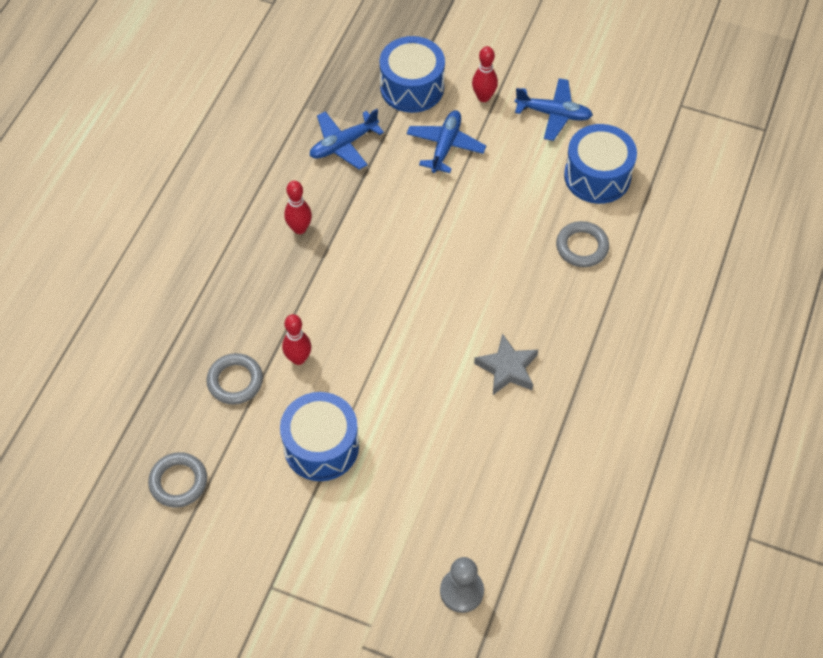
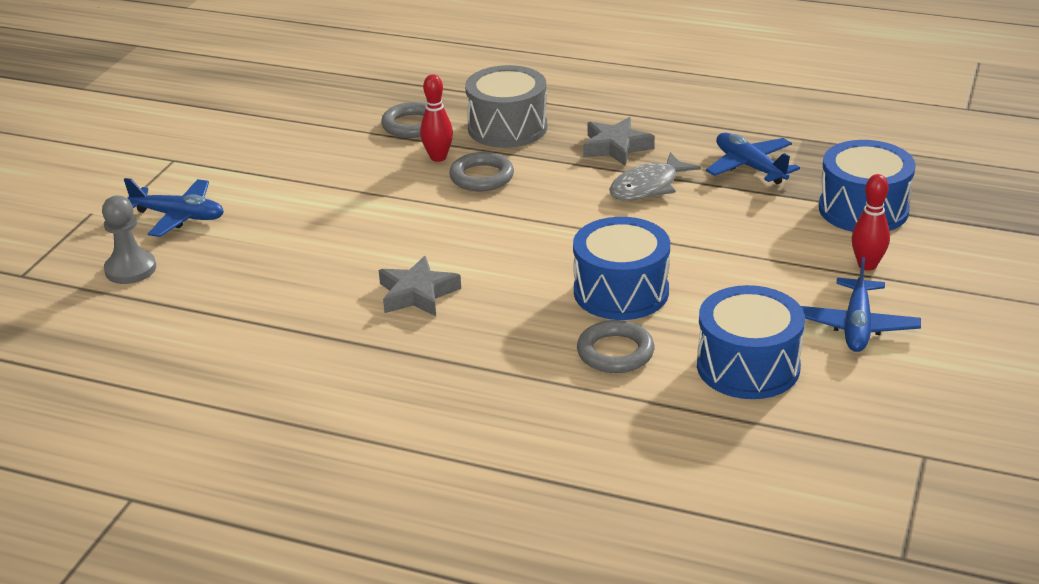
camera: 90 degrees right, 25 degrees down
grey ring [148,452,207,508] -> grey ring moved to [449,152,514,191]
blue drum [280,392,359,481] -> blue drum moved to [573,217,670,320]
red bowling pin [284,181,312,234] -> grey star [583,117,655,166]
blue plane [407,110,486,173] -> blue plane moved to [124,178,224,237]
none -> grey drum [465,65,547,148]
none -> grey fish [609,152,701,201]

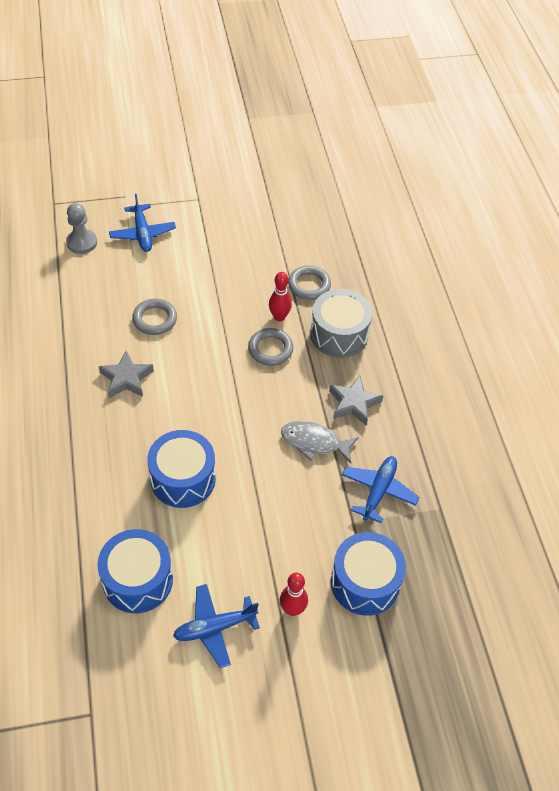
camera: 55 degrees right, 20 degrees up
grey ring [577,320,654,373] -> grey ring moved to [132,299,177,335]

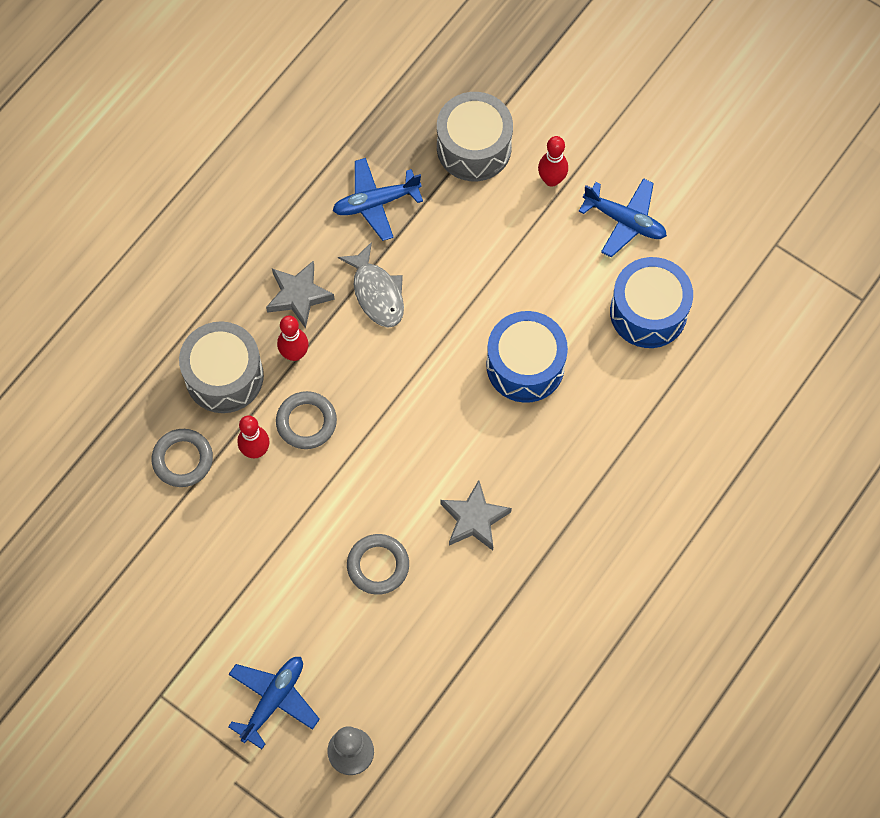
camera: 130 degrees left, 15 degrees up
blue drum [331,532,406,616] -> grey drum [437,92,513,181]
none -> red bowling pin [277,316,309,361]

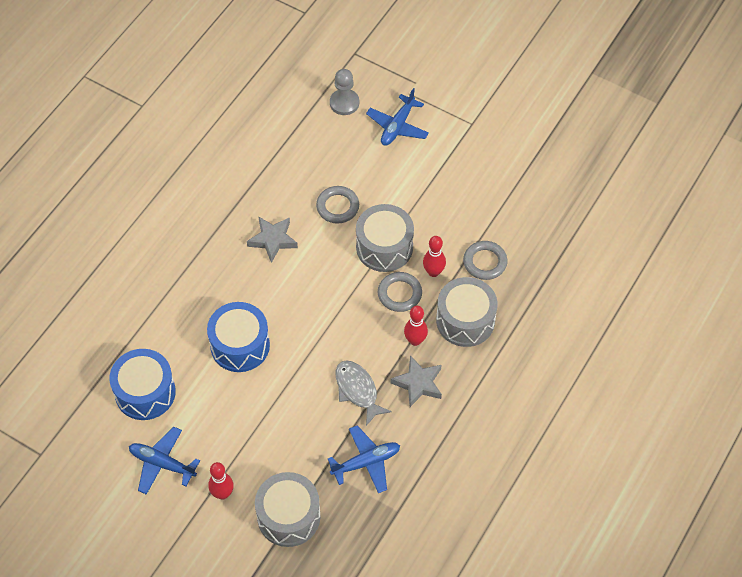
camera: 175 degrees right, 10 degrees down
none -> grey drum [356,204,414,272]

